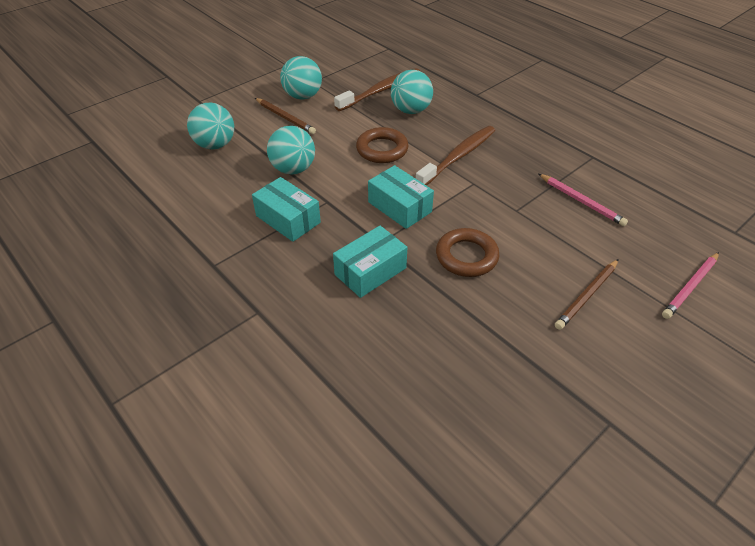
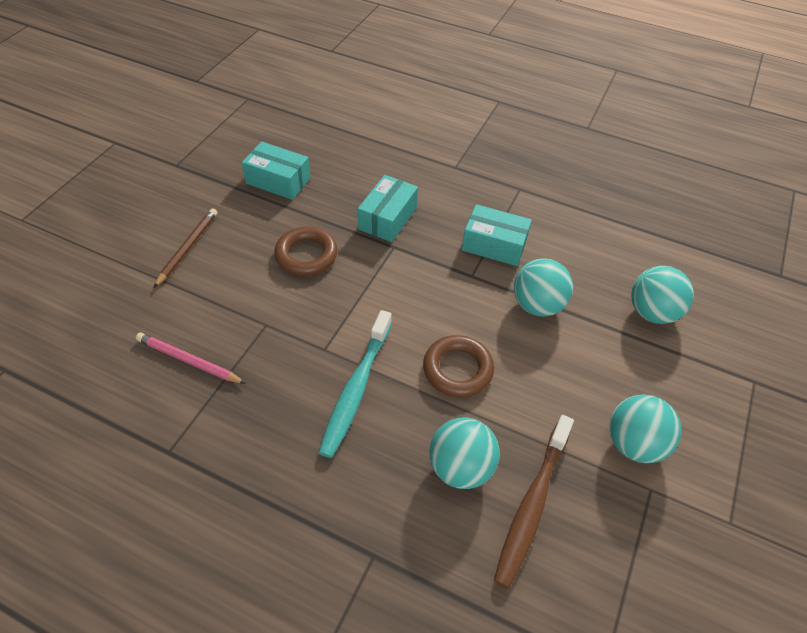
camera: 155 degrees right, 5 degrees up
brown pencil [255,98,316,134] -> none
turquoise box [368,165,434,229] -> turquoise box moved to [242,141,310,200]
brown toothbrush [416,126,495,185] -> turquoise toothbrush [318,310,392,458]
pink pencil [662,252,719,319] -> none

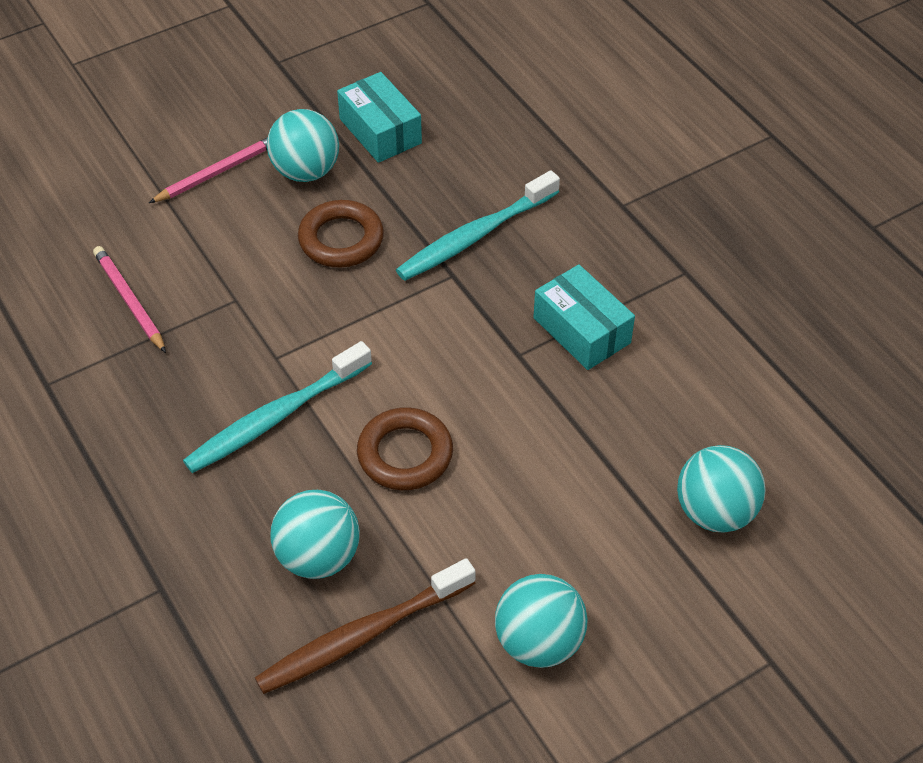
camera: 35 degrees right, 0 degrees up
brown pencil [154,208,217,288] -> pink pencil [149,137,268,203]
turquoise box [358,175,418,242] -> turquoise toothbrush [396,170,560,281]
turquoise ball [514,258,573,317] -> turquoise ball moved to [267,109,339,182]

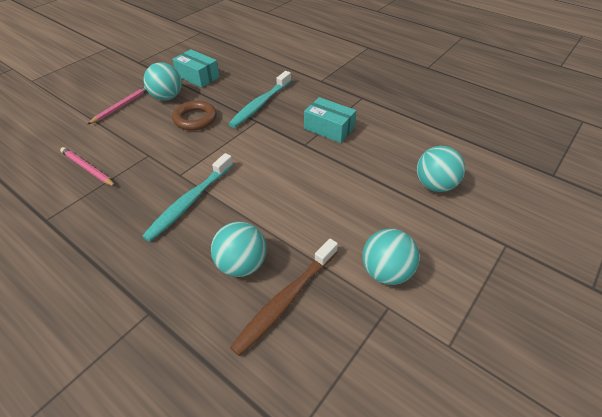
camera: 20 degrees left, 5 degrees down
brown ring [357,407,453,490] -> none

